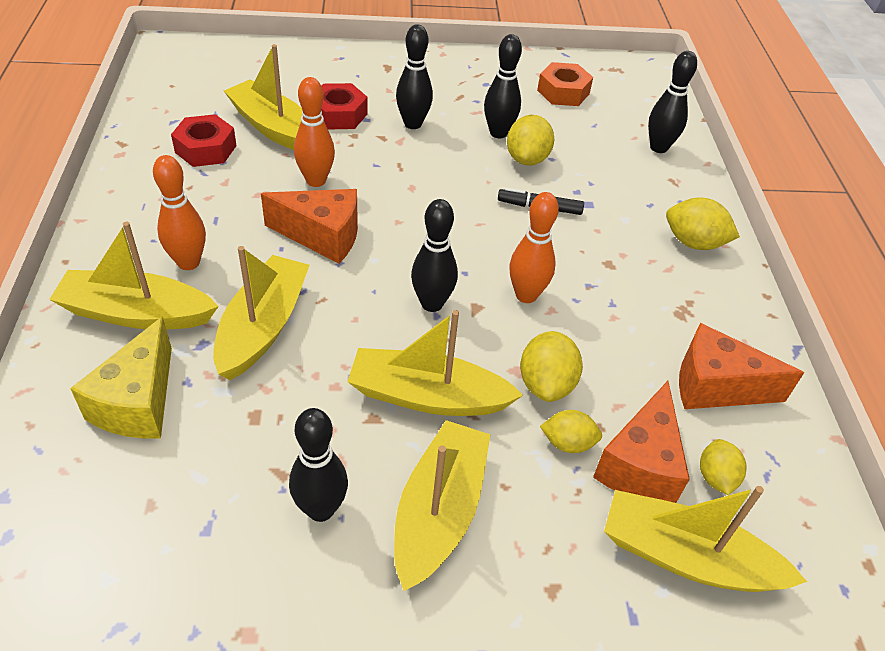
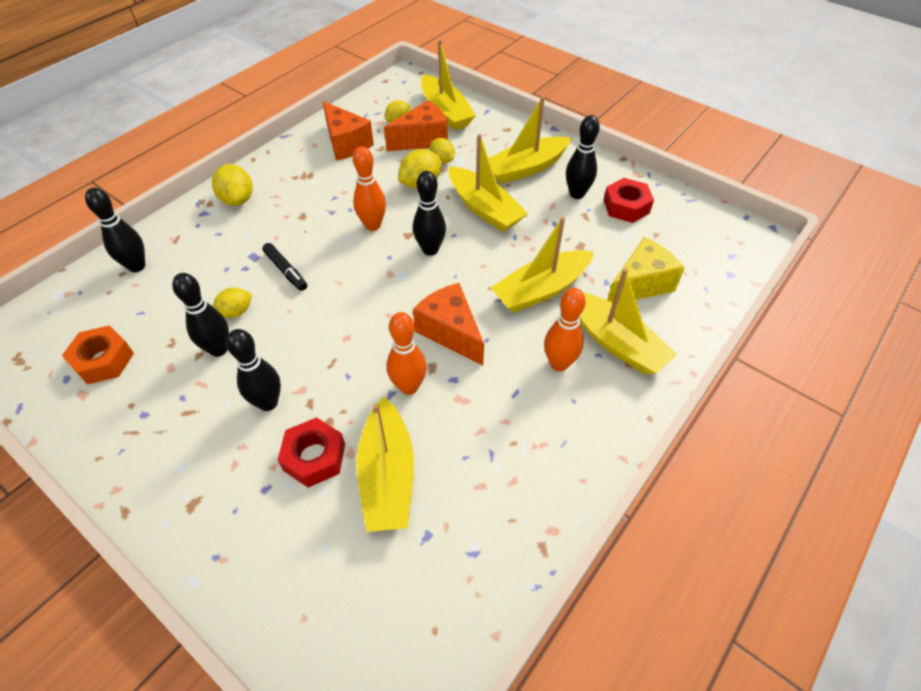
camera: 135 degrees left, 5 degrees up
red nut [171,114,237,167] -> red nut moved to [603,178,654,223]
yellow lemon [507,115,554,166] -> yellow lemon [212,288,252,318], size x0.67

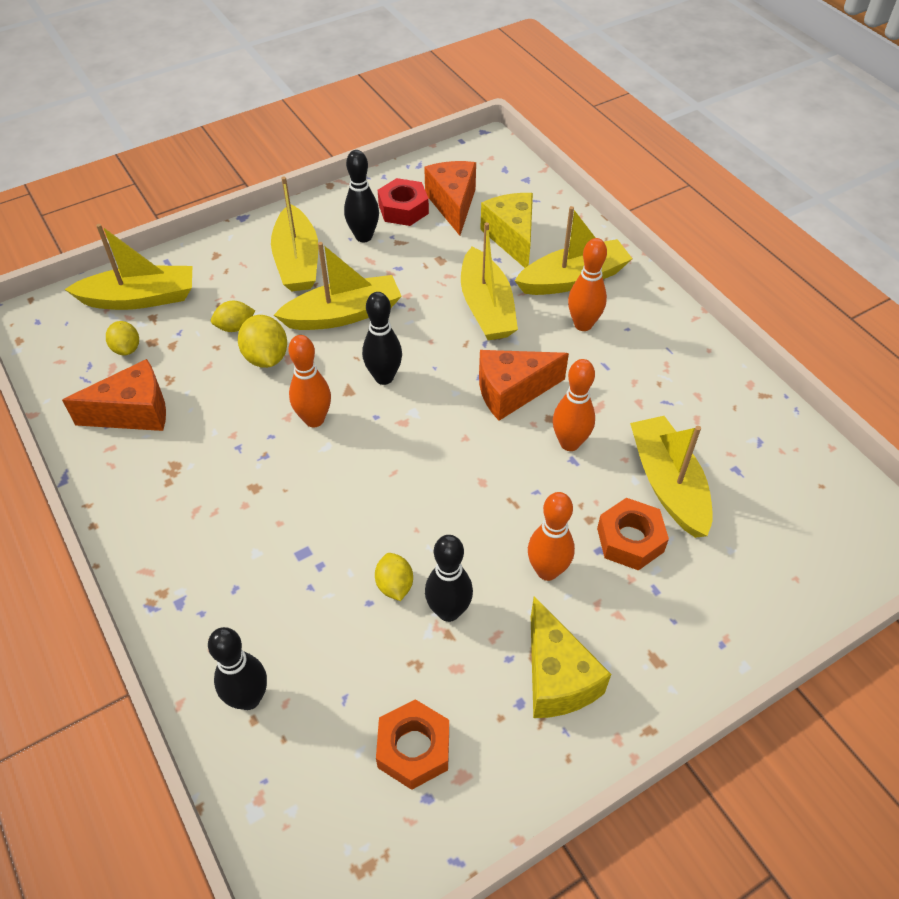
camera: 70 degrees left, 0 degrees up
yellow lemon [212,164,252,206] -> none
black bowling pin [226,329,281,411] -> orange bowling pin [528,492,575,581]
black marker [262,243,307,291] -> none
red nut [278,417,345,488] -> orange nut [597,498,669,571]
yellow boat [357,397,414,532] -> yellow boat turned 120 degrees counterclockwise [630,416,713,538]
orange cheese [384,100,448,151] -> orange cheese moved to [424,161,476,236]
none -> yellow cheese [531,596,611,718]

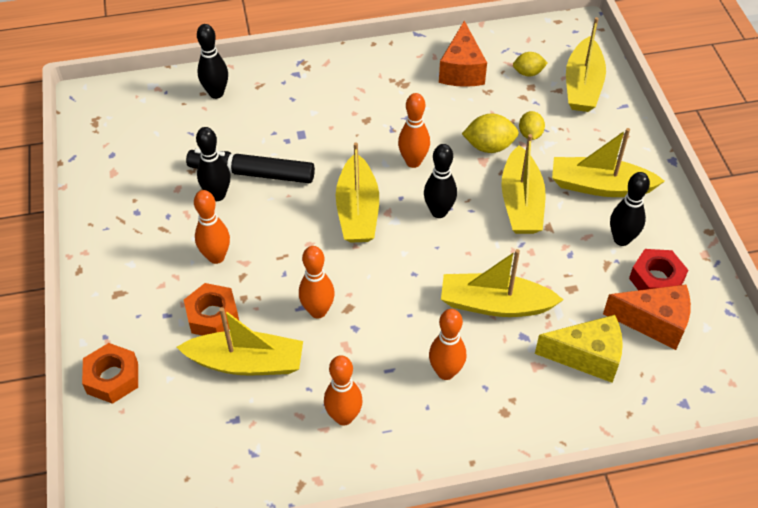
camera: 110 degrees right, 0 degrees up
yellow lemon [375,553,413,601] -> black marker [186,148,315,183]
orange nut [376,699,449,790] -> orange nut moved to [82,343,138,404]
orange cheese [479,350,569,421] -> none
yellow boat [515,206,632,295] -> yellow boat moved to [336,142,379,243]
yellow cheese [531,596,611,718] -> none
none -> orange bowling pin [324,355,363,425]

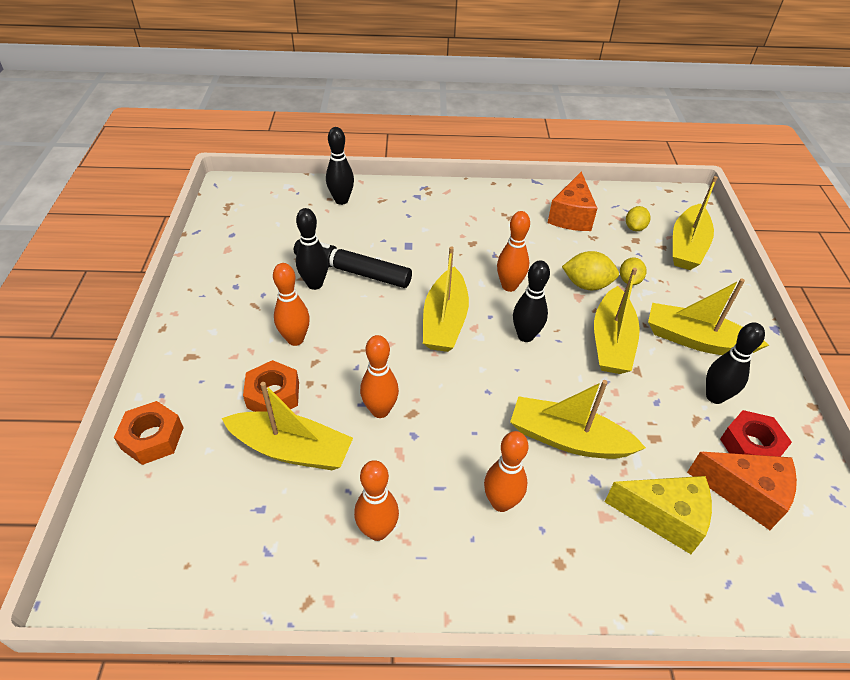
camera: 10 degrees right, 5 degrees down
yellow lemon [513,52,548,76] -> yellow lemon turned 75 degrees counterclockwise [626,206,650,231]

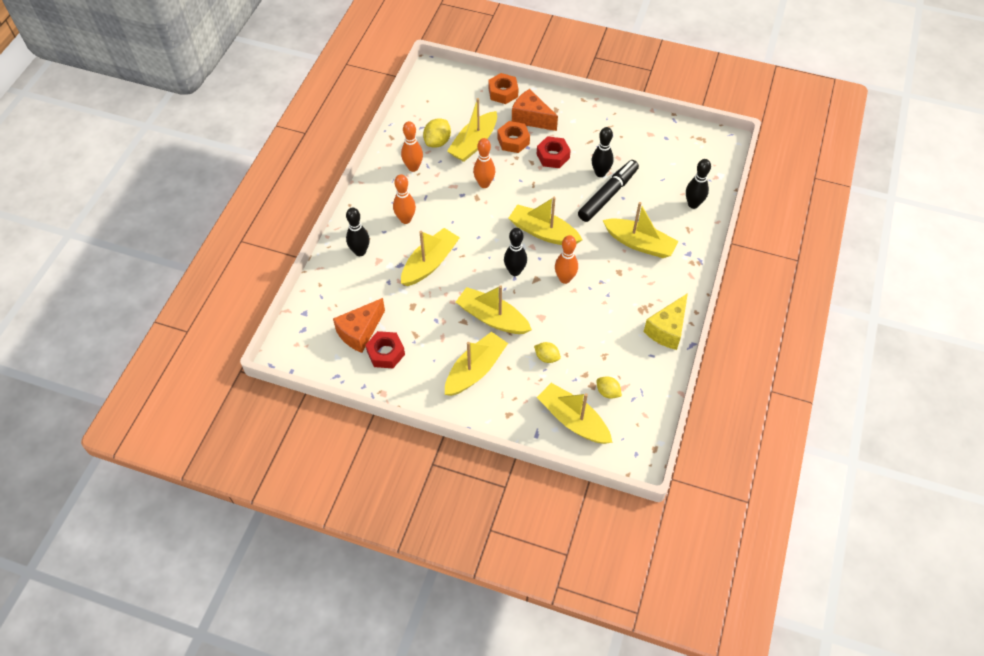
camera: 110 degrees right, 10 degrees up
orange bowling pin [273,263,310,346] -> red nut [537,136,571,168]
orange cheese [547,171,598,231] -> orange cheese moved to [512,89,558,131]
yellow lemon [562,251,619,290] -> yellow lemon moved to [423,118,451,148]
yellow cheese [604,476,712,554] -> yellow cheese moved to [644,293,688,350]
black bowling pin [706,322,765,404] -> black bowling pin moved to [346,207,370,256]
none -> yellow boat [602,202,678,258]

